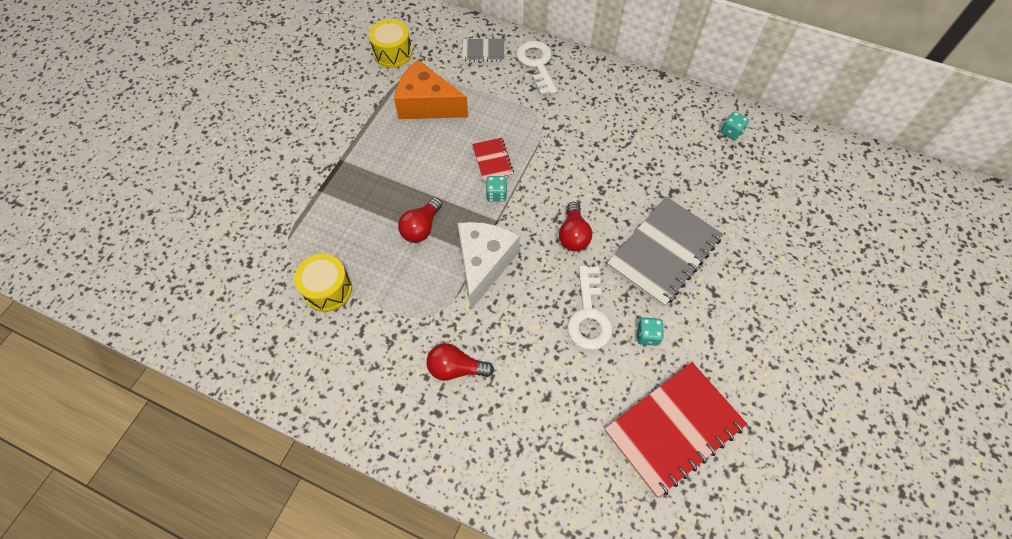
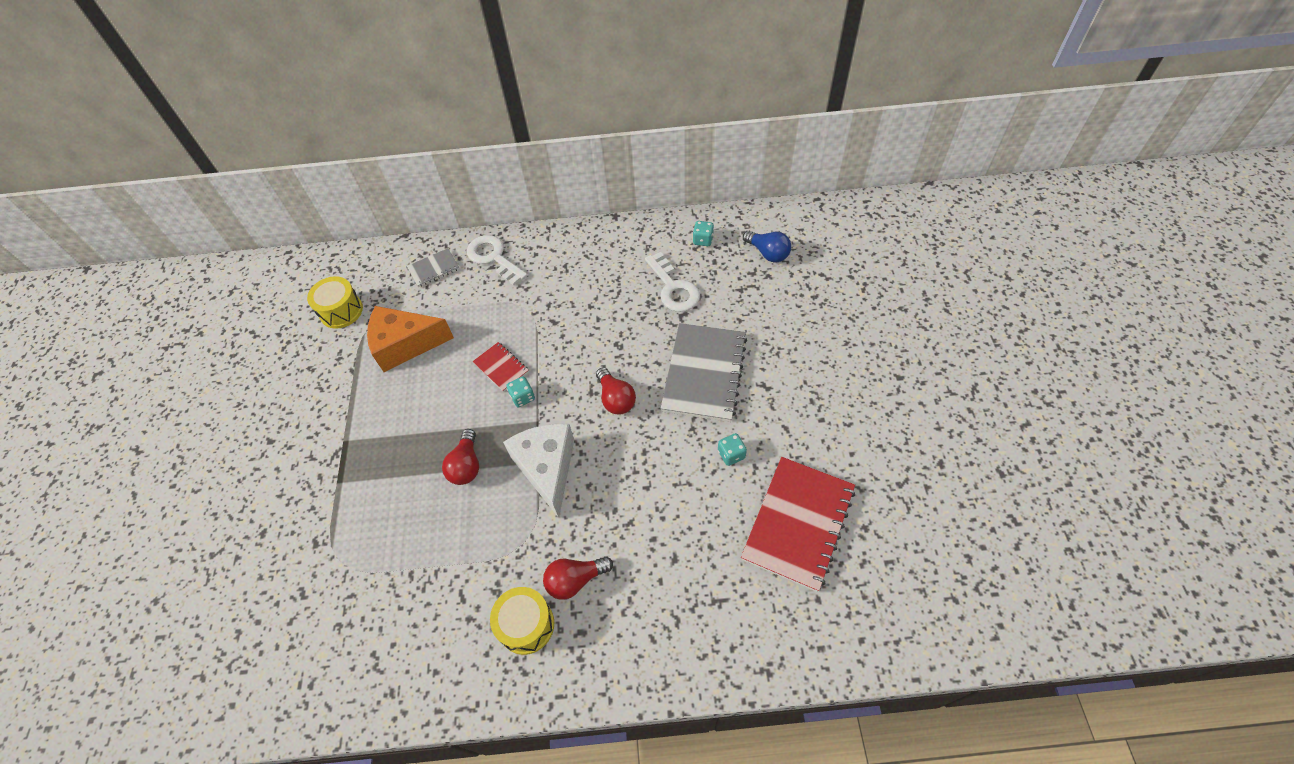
camera: 25 degrees left, 5 degrees down
yellow drum [294,254,352,312] -> yellow drum moved to [490,587,554,655]
white key [567,265,613,350] -> white key moved to [645,252,700,312]
none -> blue light bulb [743,231,791,262]

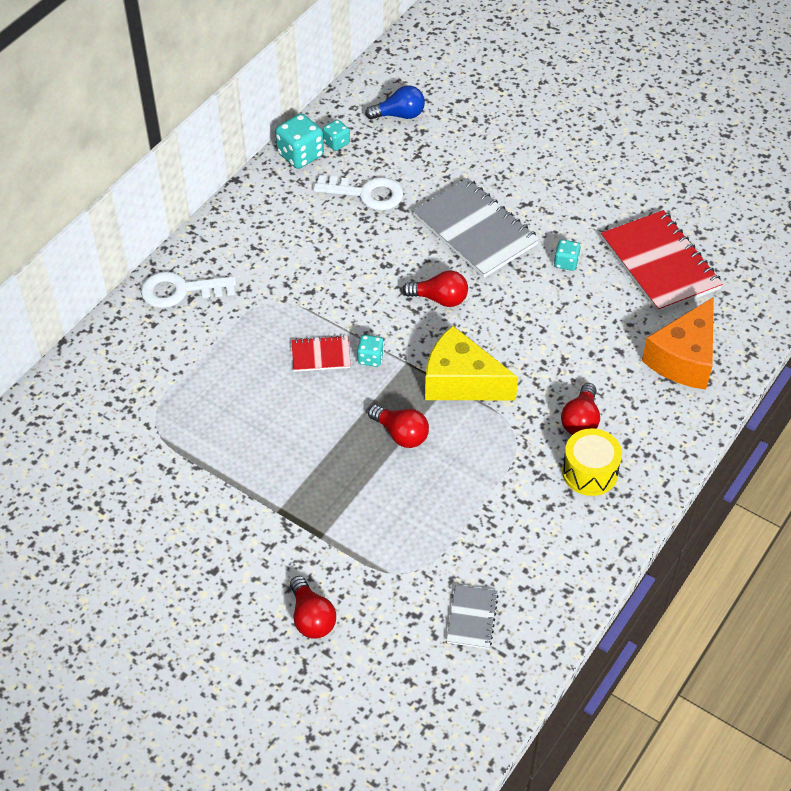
camera: 55 degrees left, 5 degrees down
yellow drum [307,276,363,329] -> none
orange cheese [367,306,454,372] -> orange cheese moved to [642,297,714,390]
grey notebook [407,248,460,287] -> grey notebook moved to [446,585,499,649]
white cheese [503,424,574,518] -> yellow cheese [425,326,518,401]
none -> turquoise dice [275,114,324,169]
none -> red light bulb [290,576,336,639]

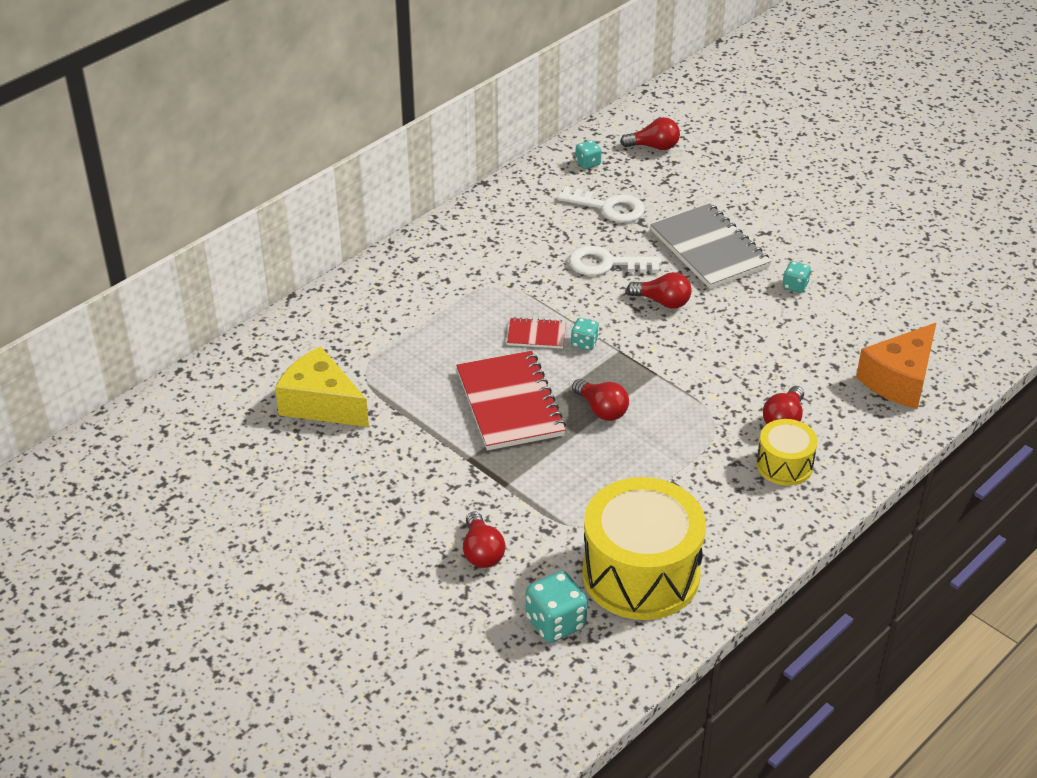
camera: 10 degrees right, 10 degrees down
white key [141,272,236,308] -> white key moved to [569,246,662,276]
turquoise dice [275,114,324,169] -> turquoise dice moved to [526,571,587,643]
blue light bulb [365,85,425,120] -> red light bulb [620,117,680,150]
yellow cheese [425,326,518,401] -> yellow cheese moved to [275,347,369,427]
grey notebook [446,585,499,649] -> yellow drum [582,477,706,620]
red notebook [601,210,723,313] -> red notebook moved to [456,351,566,450]

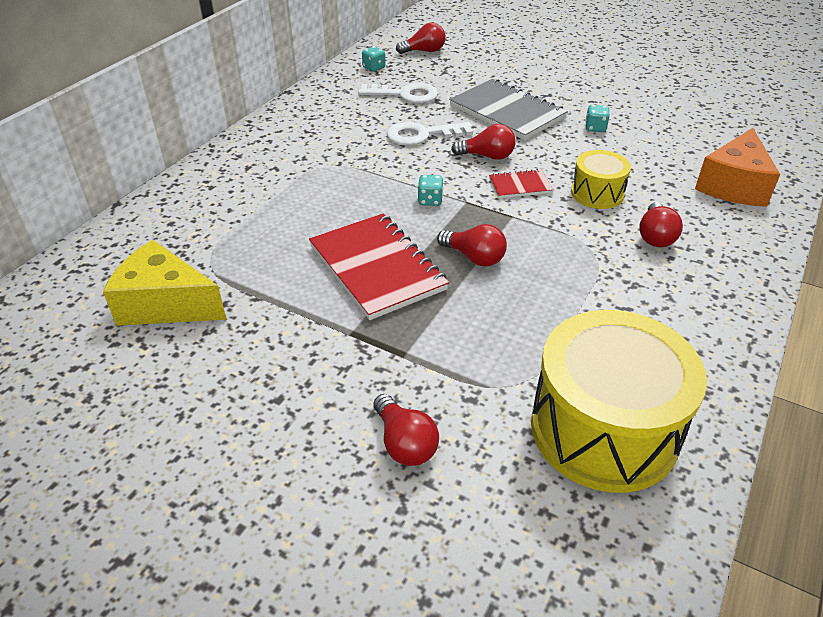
camera: 15 degrees left, 0 degrees up
red notebook [507,317,566,349] -> red notebook moved to [489,169,553,198]
turquoise dice [526,571,587,643] -> none
yellow drum [756,419,818,486] -> yellow drum moved to [571,150,631,209]

